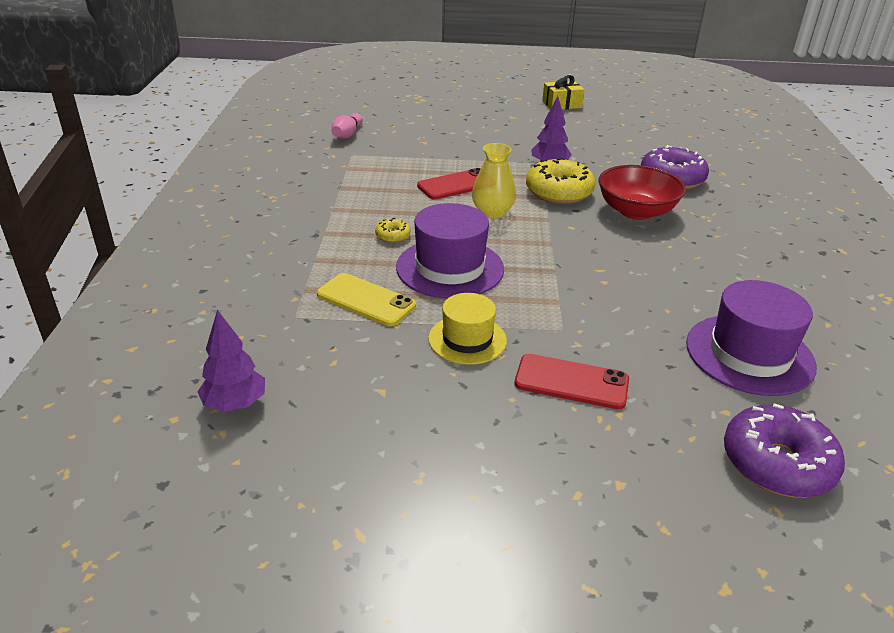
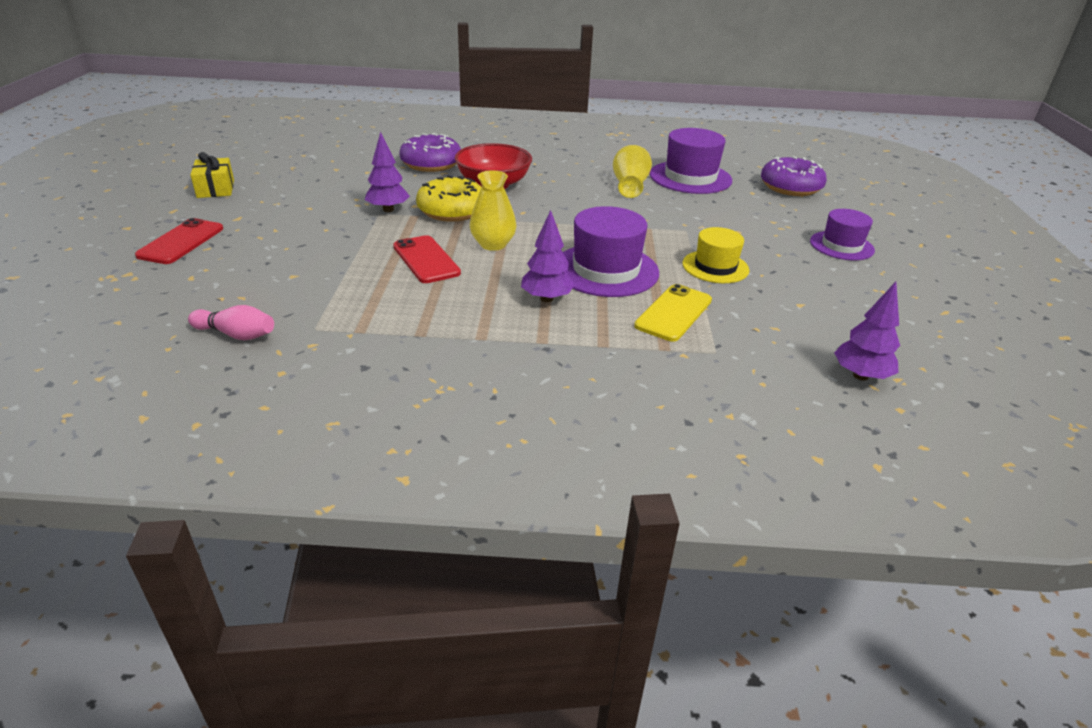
camera: 90 degrees left, 0 degrees up
yellow donut [375,218,411,243] -> purple tree [521,210,575,302]
red phone [514,354,629,409] -> red phone moved to [135,218,223,264]
none -> yellow vase [613,145,652,198]
none -> purple hat [810,209,875,260]

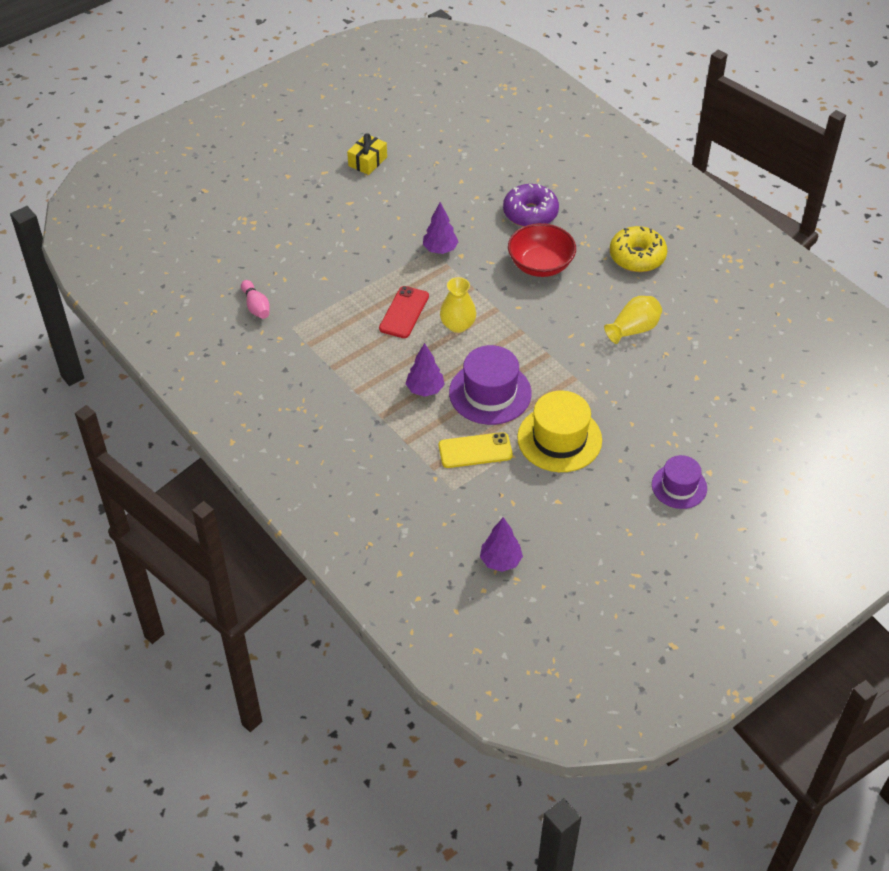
camera: 50 degrees right, 15 degrees up
red phone [135,218,223,264] -> none
yellow donut [416,175,482,222] -> yellow donut moved to [610,226,667,272]
purple hat [650,128,732,194] -> none
yellow hat [682,227,749,283] -> yellow hat [517,390,602,472], size x1.57
purple donut [761,156,827,196] -> none

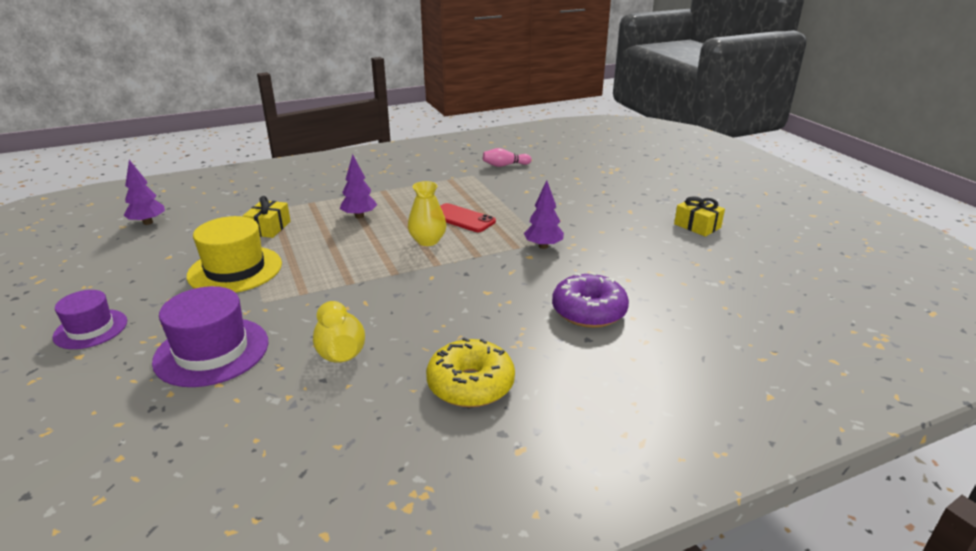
camera: 105 degrees right, 20 degrees down
yellow phone [439,432,513,468] -> yellow gift [243,196,291,238]
purple hat [449,345,532,425] -> purple hat moved to [152,286,268,387]
red bowl [508,223,576,277] -> none

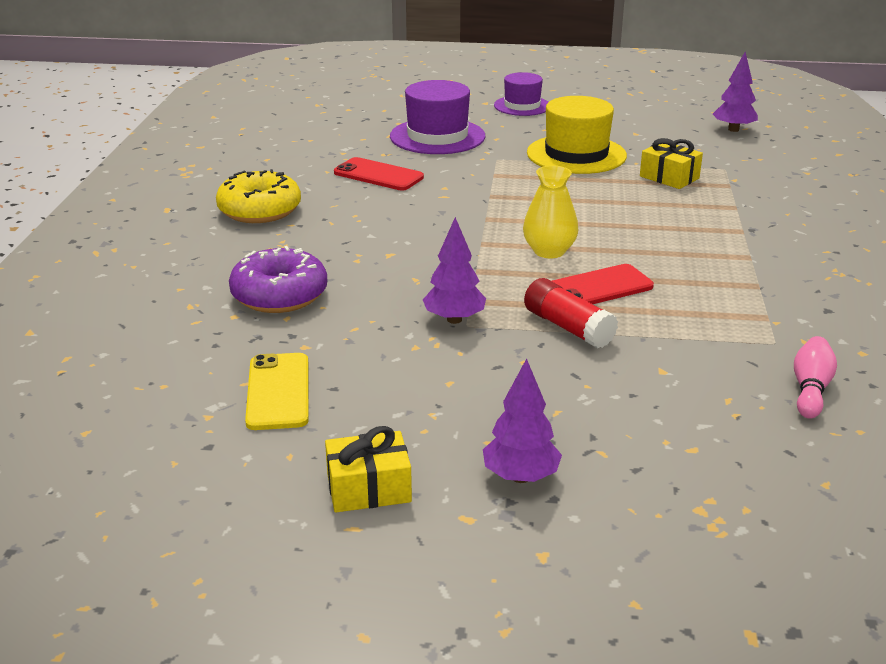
camera: 120 degrees right, 0 degrees up
yellow vase [313,301,365,363] -> red phone [334,157,424,191]
purple tree [340,154,377,218] -> purple tree moved to [483,358,562,483]
none -> yellow phone [245,353,308,430]
none -> red glue stick [524,278,618,348]

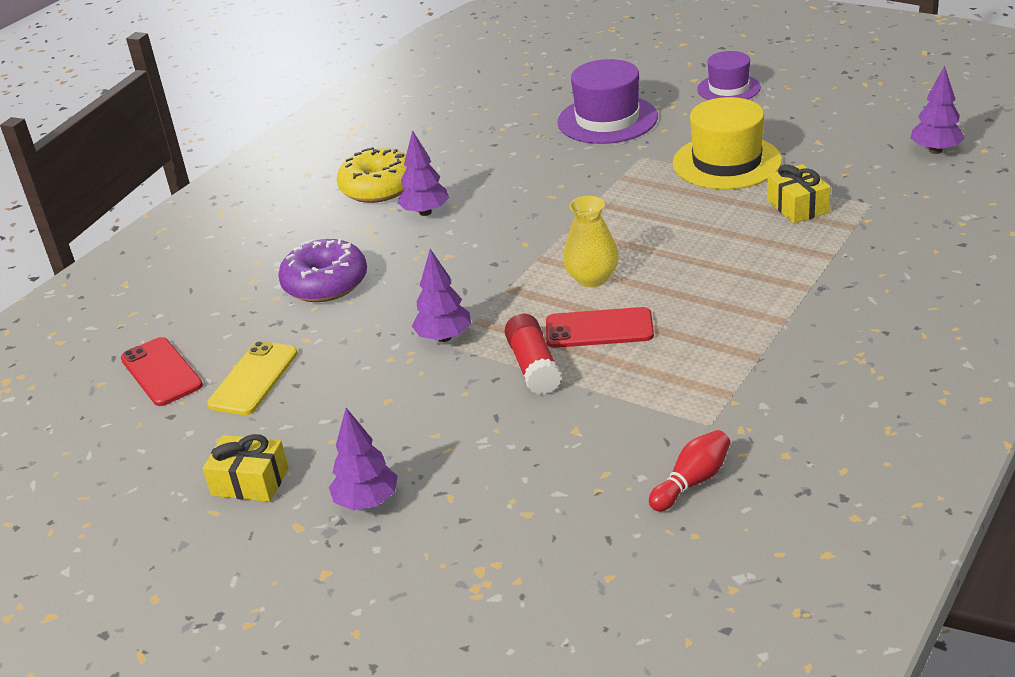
camera: 30 degrees right, 5 degrees up
red phone [334,157,424,191] -> red phone moved to [121,337,203,406]
pink bowling pin [794,336,837,419] -> red bowling pin [649,430,731,511]
none -> purple tree [398,130,449,216]

